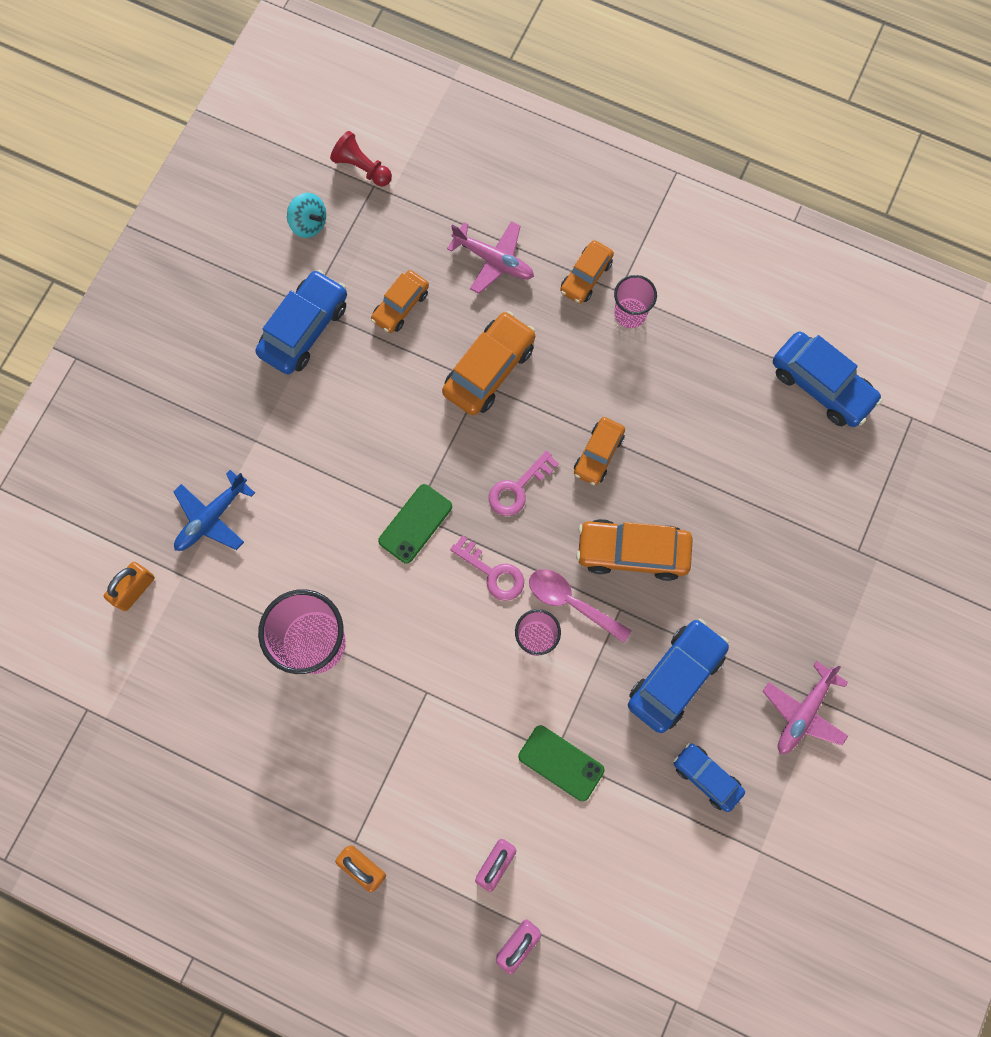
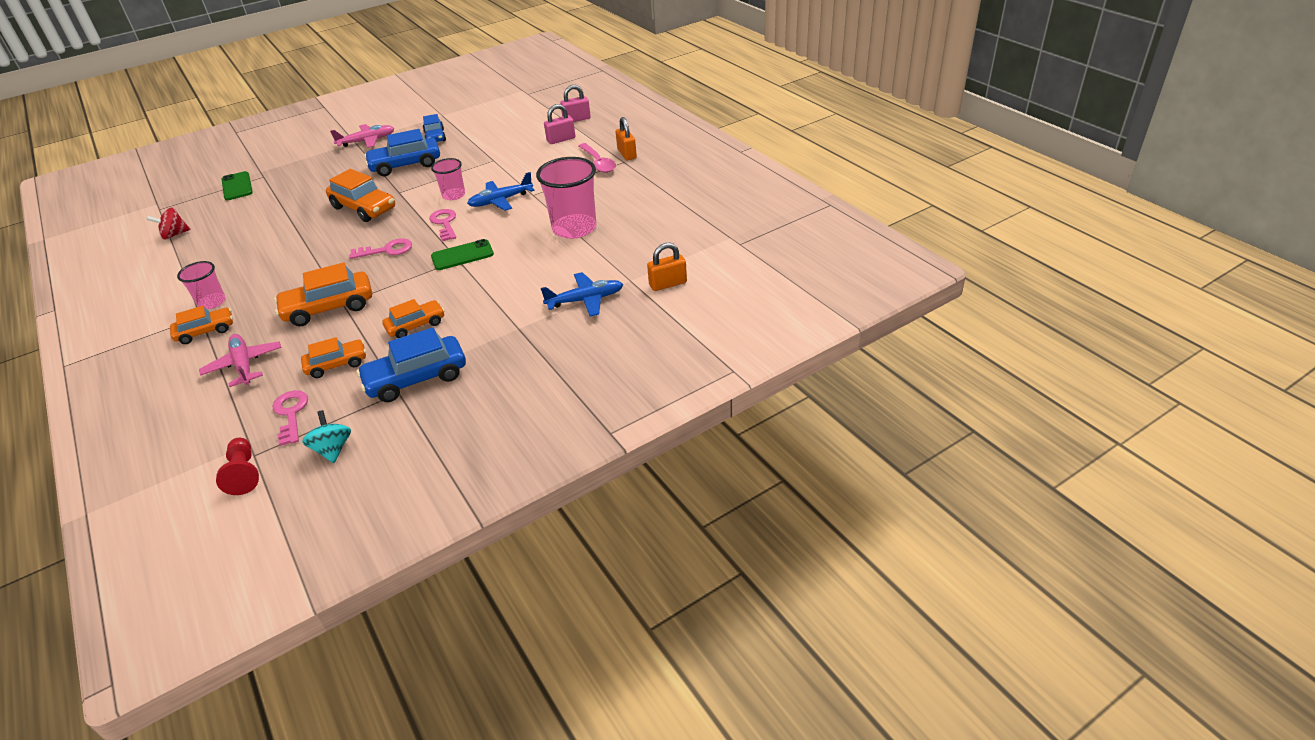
camera: 145 degrees left, 35 degrees down
green phone [518,725,605,802] -> green phone moved to [221,171,253,200]
pink spoon [529,569,632,643] -> pink spoon moved to [579,143,616,173]
orange car [574,417,625,485] -> orange car moved to [382,299,445,338]
blue car [773,331,882,427] -> red spinning top [146,208,191,240]
none -> pink key [273,390,308,446]
none -> blue plane [467,172,535,211]

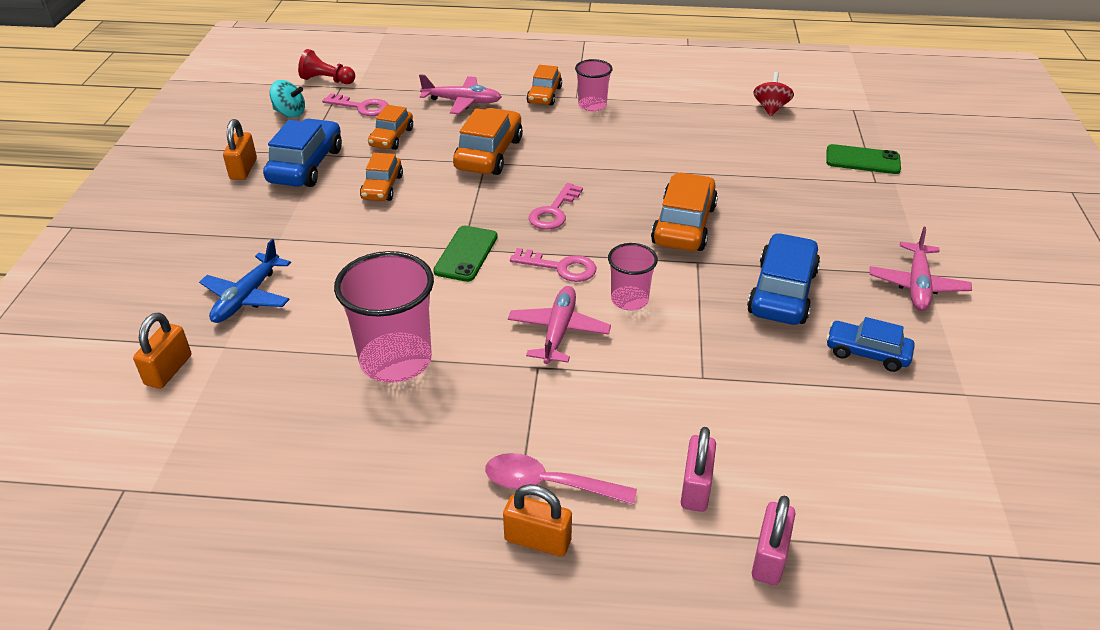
camera: 125 degrees right, 0 degrees up
orange car [326,169,395,222] -> orange car turned 120 degrees clockwise [651,172,718,251]
blue plane [467,172,535,211] -> pink plane [508,286,611,364]
none -> orange padlock [223,119,257,180]

